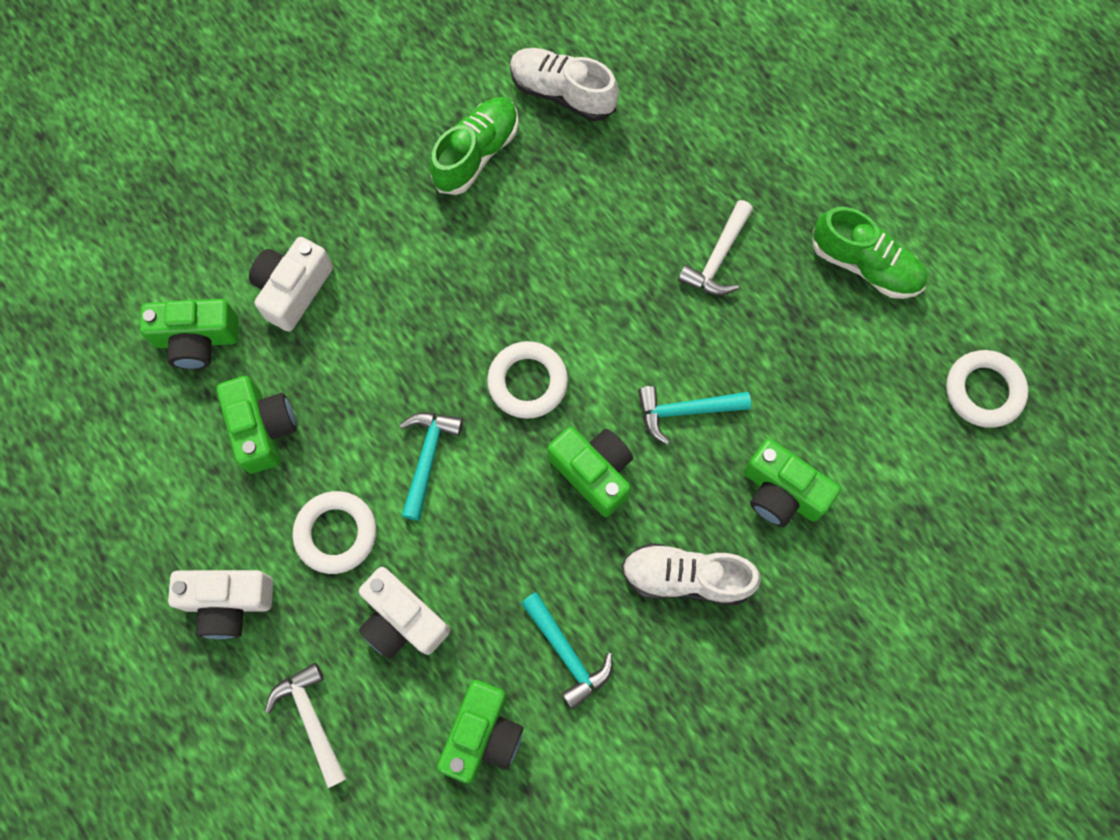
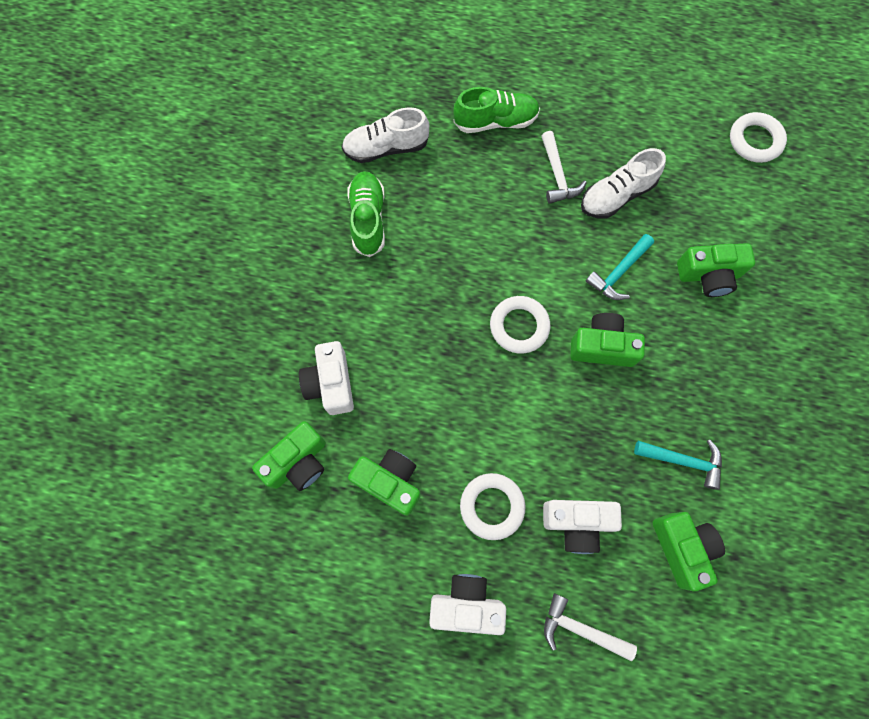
camera: 40 degrees left, 0 degrees up
white camera [168,570,273,639] -> white camera turned 135 degrees counterclockwise [429,574,506,635]
turquoise hammer [400,412,463,521] -> none
white shoe [622,543,761,605] -> white shoe moved to [581,148,666,219]
green shoe [813,207,927,299] -> green shoe moved to [453,87,540,133]

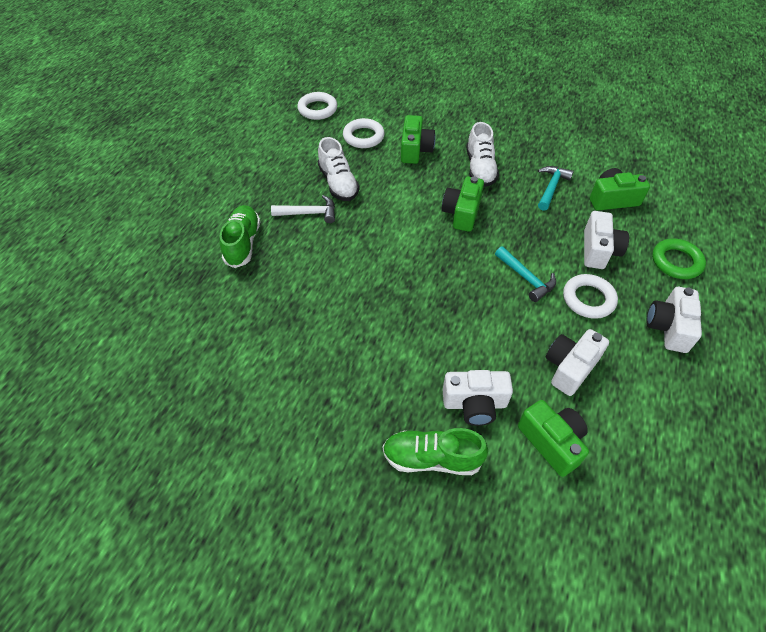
camera: 80 degrees left, 20 degrees down
white shoe [342,107,429,163] -> white shoe moved to [466,122,499,187]
green shoe [347,171,385,257] -> green shoe moved to [383,428,488,475]
green camera [348,449,421,516] -> white camera [546,329,609,396]
white ring [490,296,550,354] -> white ring moved to [343,118,385,148]
white hammer [544,593,637,661] -> green ring [652,239,706,279]
turquoise hammer [586,234,654,300] -> turquoise hammer moved to [495,246,556,302]

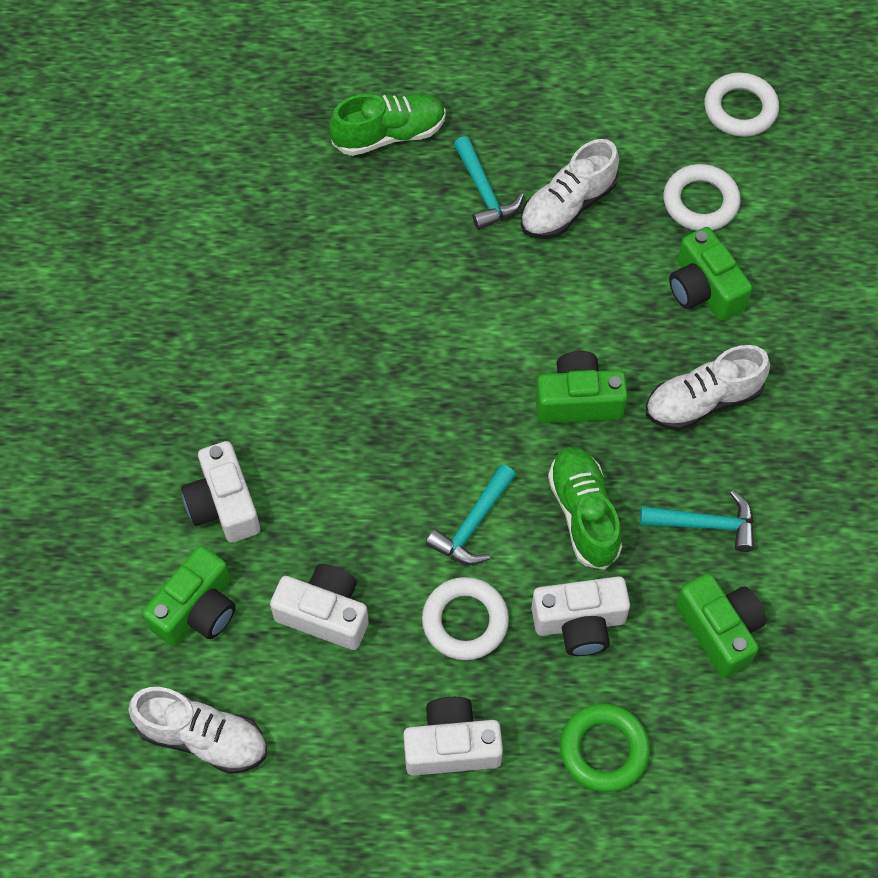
camera: 70 degrees right, 10 degrees up
white hammer [271,195,335,223] -> turquoise hammer [454,136,524,230]
green shoe [383,428,488,475] -> green shoe moved to [548,447,622,570]
green camera [401,115,436,164] -> green camera turned 75 degrees clockwise [669,227,752,321]
none -> white shoe [128,687,267,774]

